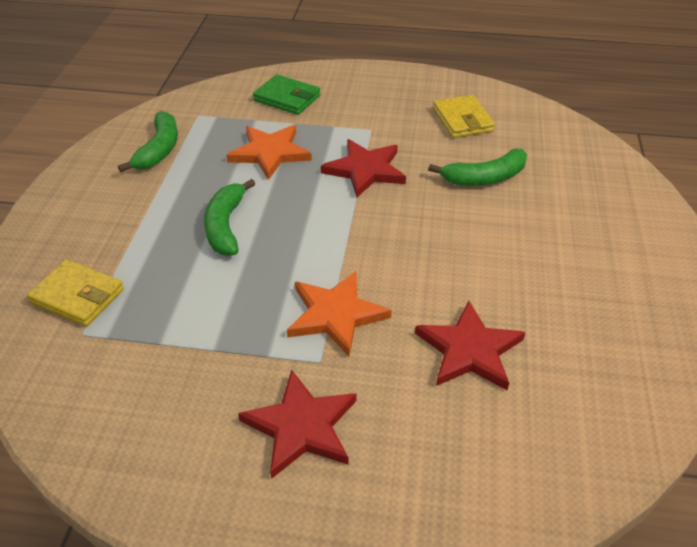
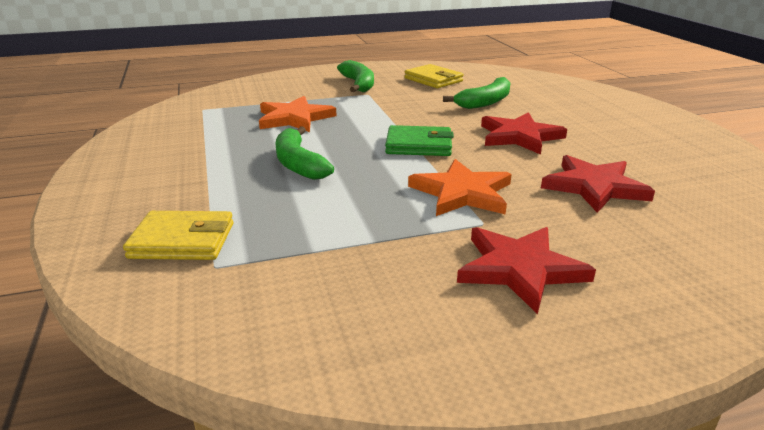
camera: 25 degrees left, 15 degrees down
green banana [118,111,178,172] -> green banana moved to [337,60,374,92]
green wallet [253,74,320,115] -> green wallet moved to [385,125,454,156]
red star [321,139,406,198] -> red star moved to [481,112,567,155]

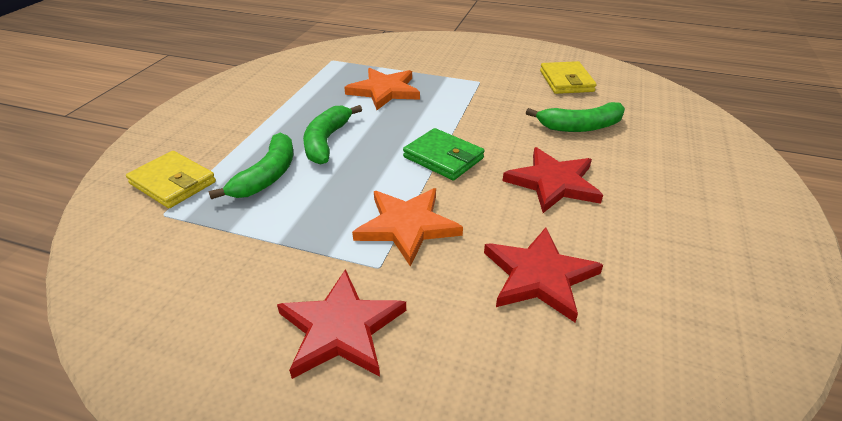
camera: 35 degrees right, 10 degrees up
green banana [337,60,374,92] -> green banana moved to [208,133,293,199]

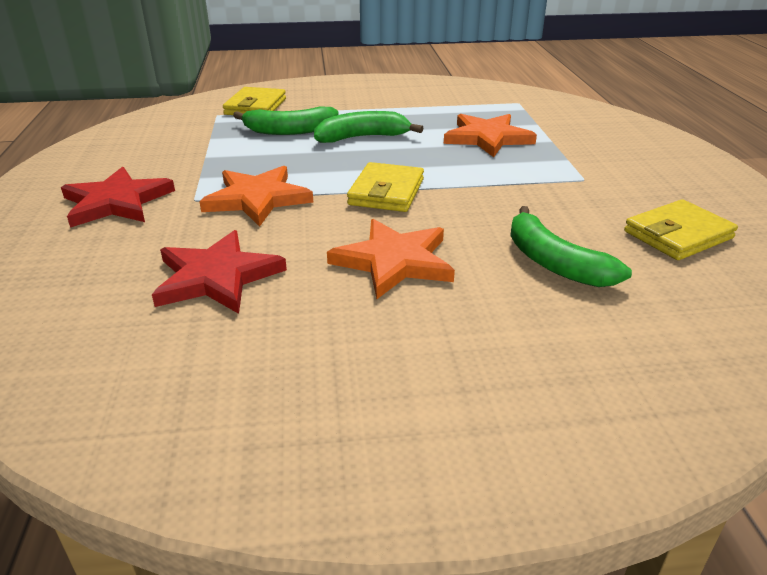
camera: 65 degrees right, 5 degrees down
green wallet [403,128,484,180] -> yellow wallet [347,162,424,212]
red star [503,147,603,213] -> orange star [327,219,455,299]

